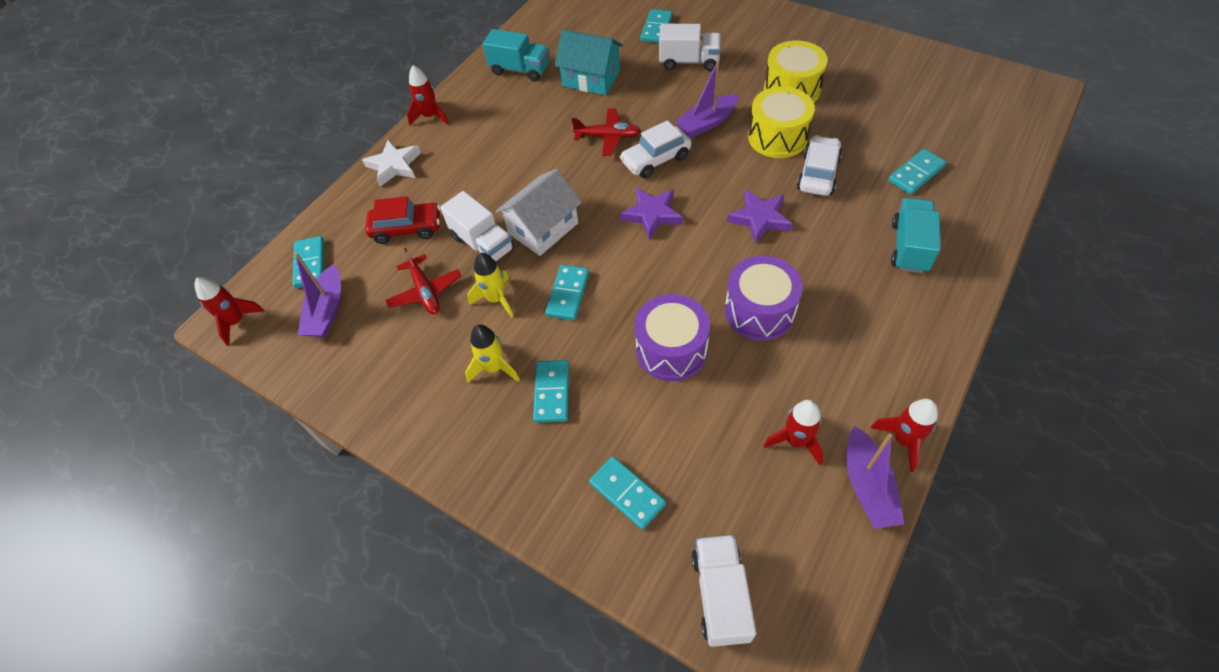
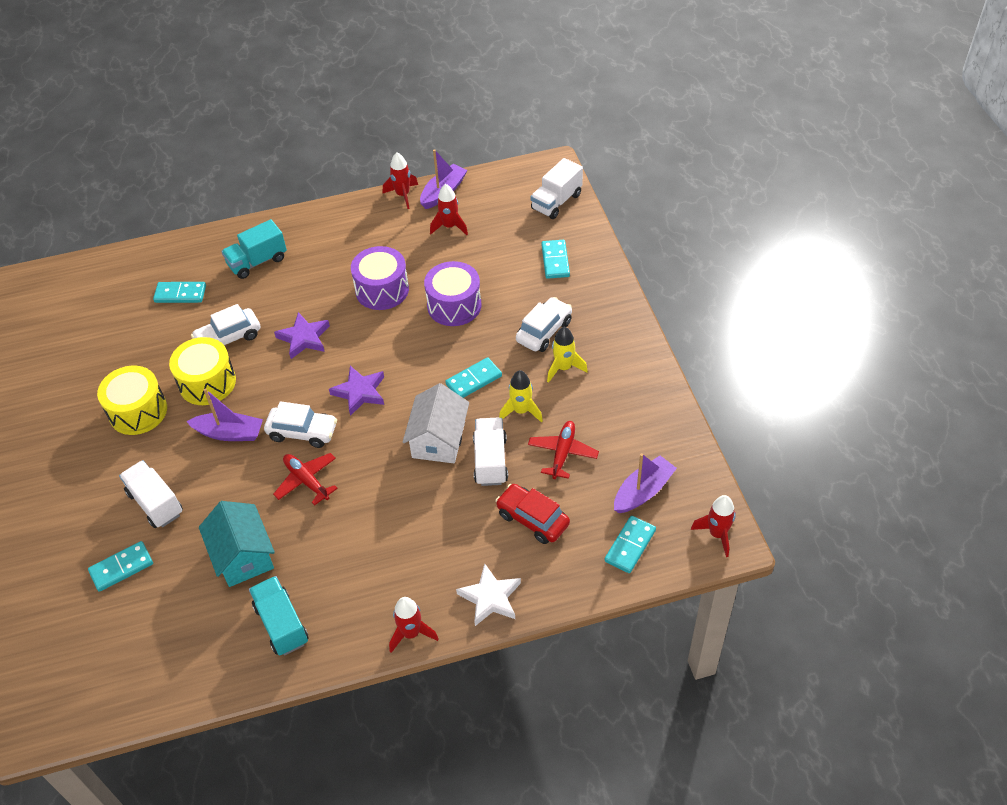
camera: 140 degrees left, 5 degrees down
white house [496,169,582,256] -> white house turned 75 degrees counterclockwise [403,383,469,463]
turquoise domino [533,360,569,423] -> white car [516,297,572,352]

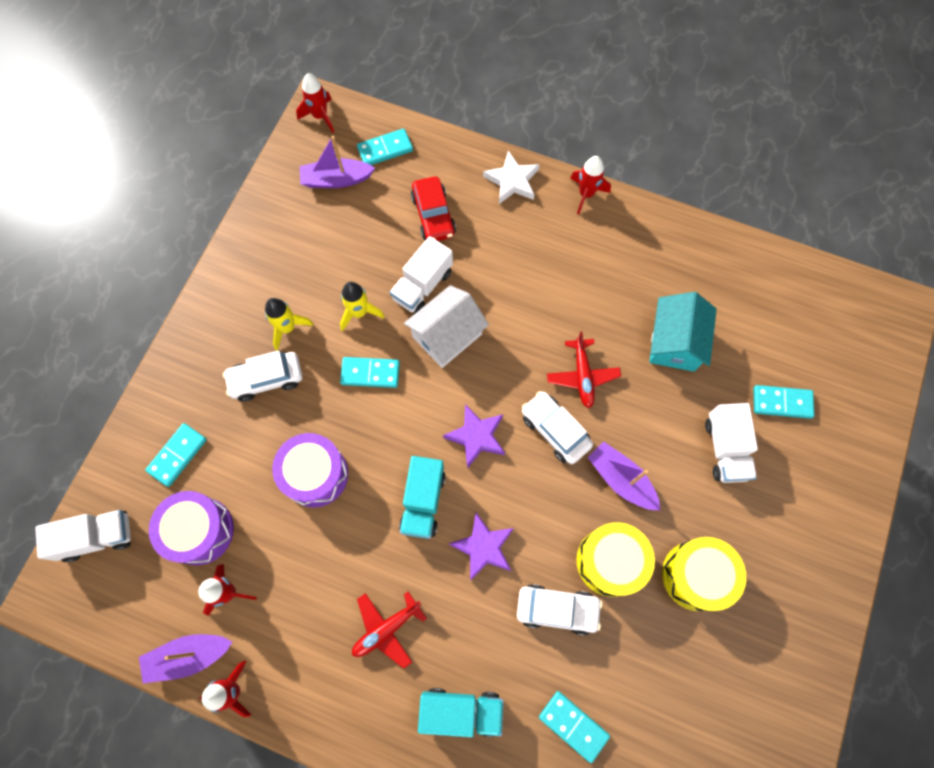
camera: 145 degrees left, 20 degrees up
turquoise truck [249,576,309,656] -> turquoise truck moved to [399,456,446,539]
purple drum [351,246,409,310] -> purple drum moved to [149,491,234,565]
red plane [528,421,599,479] -> red plane moved to [352,592,427,669]

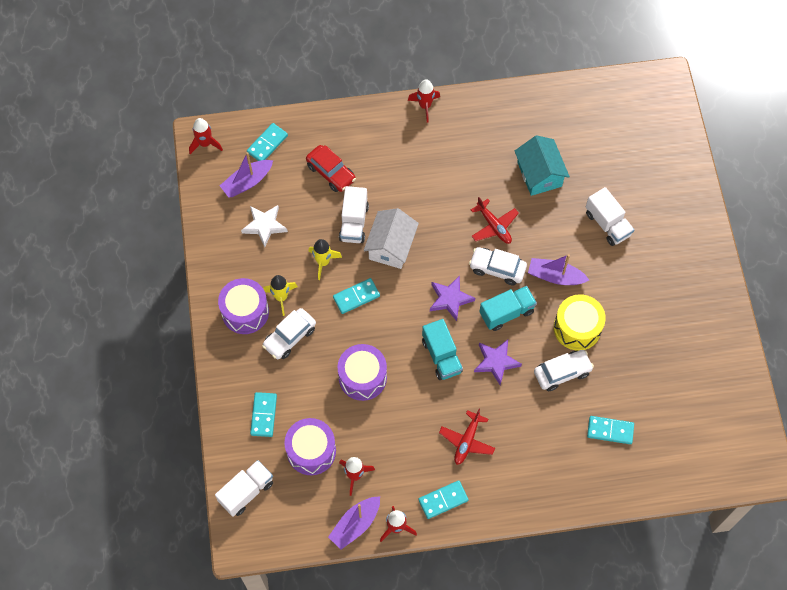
camera: 30 degrees left, 5 degrees down
turquoise truck [418,688,504,737] -> turquoise truck moved to [479,286,537,331]
white star [483,151,540,204] -> white star moved to [241,205,288,247]
yellow drum [662,537,746,611] -> none
turquoise domino [753,385,814,419] -> turquoise domino moved to [418,480,469,519]
none -> purple drum [218,278,269,334]

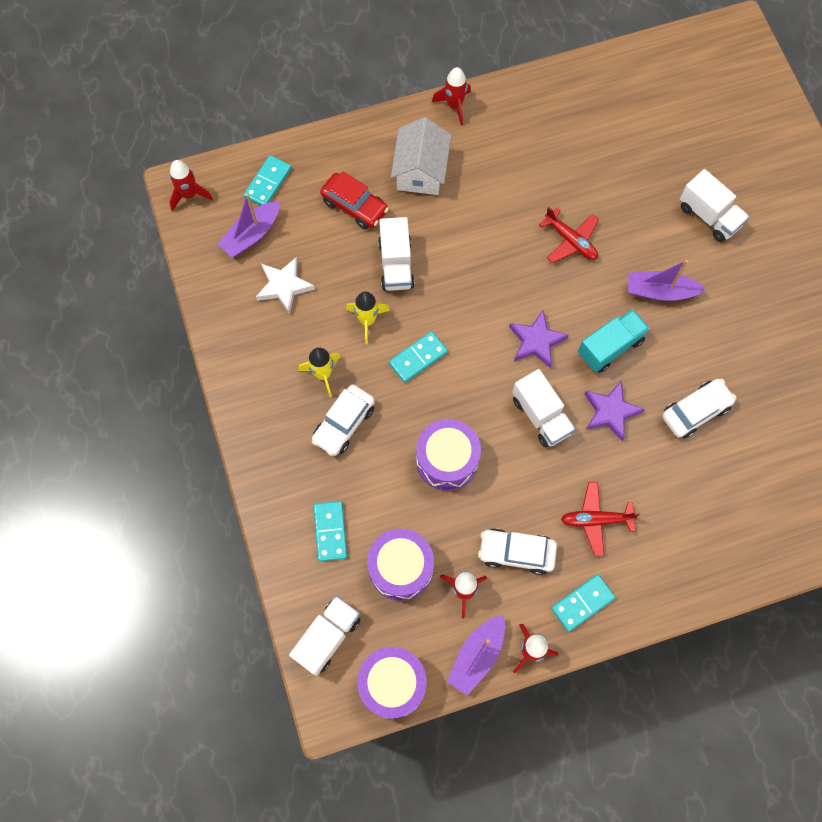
camera: 10 degrees left, 5 degrees up
purple drum [218,278,269,334] -> purple drum moved to [357,647,427,719]
white house [364,208,419,269] -> white house moved to [391,117,451,195]
turquoise truck [422,319,463,380] -> white truck [512,369,576,447]
red plane [439,409,495,465] -> red plane turned 75 degrees clockwise [561,482,640,556]
white car [469,247,527,285] -> white car moved to [478,528,557,575]
turquoise house [515,135,570,196] -> none
yellow drum [554,294,606,351] -> none
turquoise domino [587,416,634,444] -> none

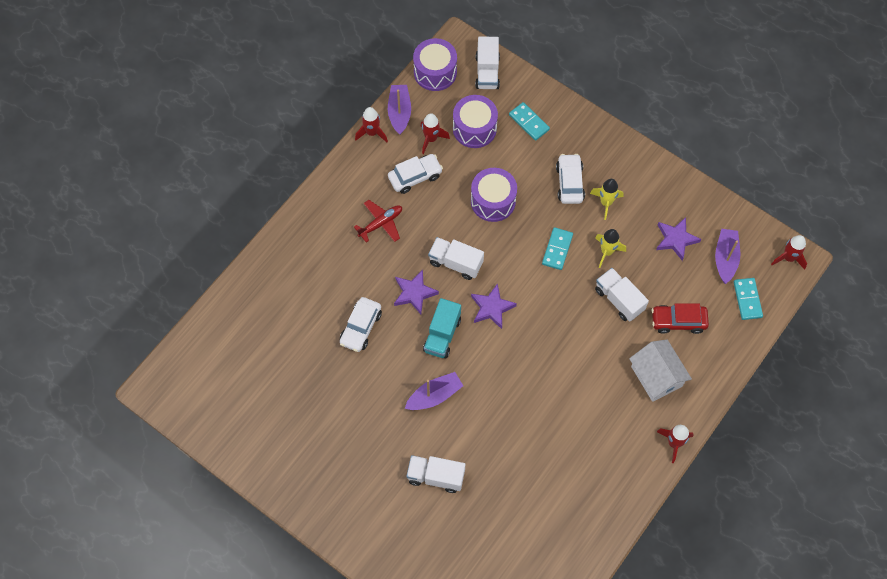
camera: 145 degrees right, 5 degrees down
white star [256,257,315,314] -> purple star [656,217,701,261]
red plane [539,207,599,263] -> none
turquoise domino [551,574,615,632] -> none

